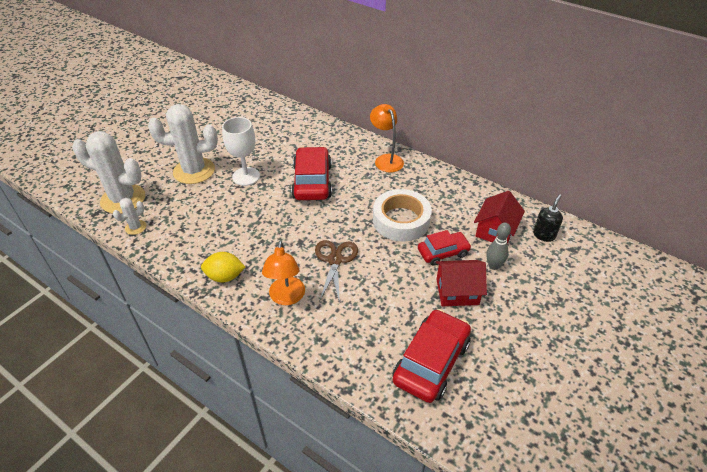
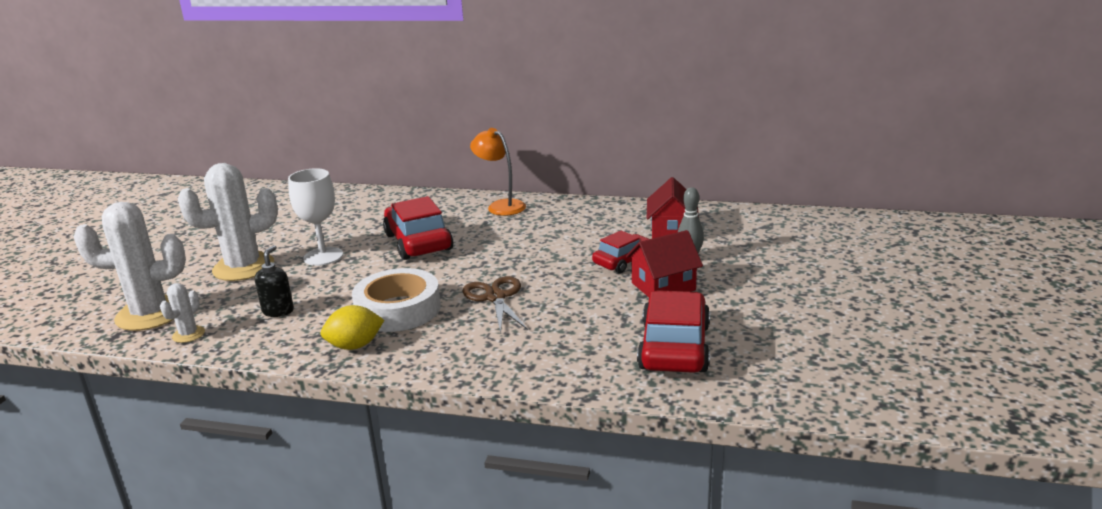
camera: 20 degrees left, 20 degrees down
orange lamp [262,240,305,305] -> none
white tape [373,189,432,241] -> white tape moved to [352,268,441,332]
black soap dispenser [533,194,563,242] -> black soap dispenser moved to [255,245,294,317]

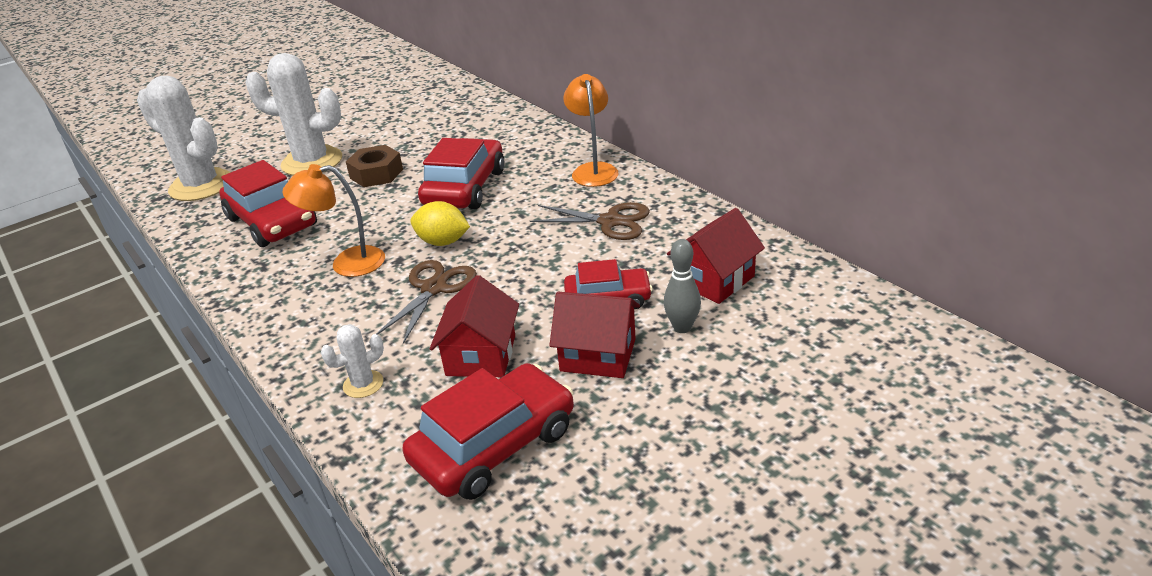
camera: 40 degrees right, 10 degrees up
white cactus [160,283,205,343] -> white cactus moved to [321,324,384,398]
black soap dispenser [255,245,294,317] -> red car [219,160,317,247]
white goblet [288,168,343,266] -> brown nut [346,145,403,187]
yellow lemon [320,305,384,350] -> yellow lemon moved to [410,201,470,246]
white tape [352,268,441,332] -> orange lamp [282,164,385,277]
none -> red house [430,275,519,377]
none -> brown scissors [530,202,650,240]

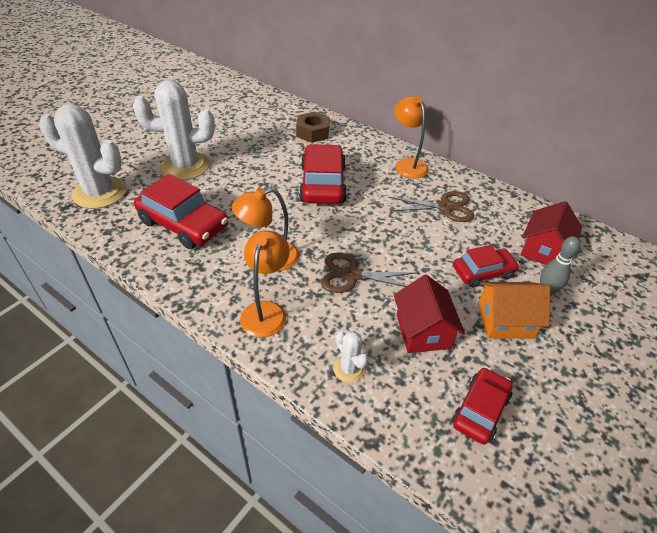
camera: 20 degrees left, 10 degrees up
white cactus [321,324,384,398] -> white cactus turned 75 degrees counterclockwise [333,331,368,383]
brown nut [346,145,403,187] -> brown nut moved to [296,112,330,143]
brown scissors [376,260,477,344] -> brown scissors turned 90 degrees counterclockwise [321,252,419,293]
red car [402,363,574,500] -> red car [452,367,513,444], size x0.62
yellow lemon [410,201,470,246] -> none
red house [549,292,640,378] -> orange house [478,282,550,339]
none -> orange lamp [240,230,290,338]

